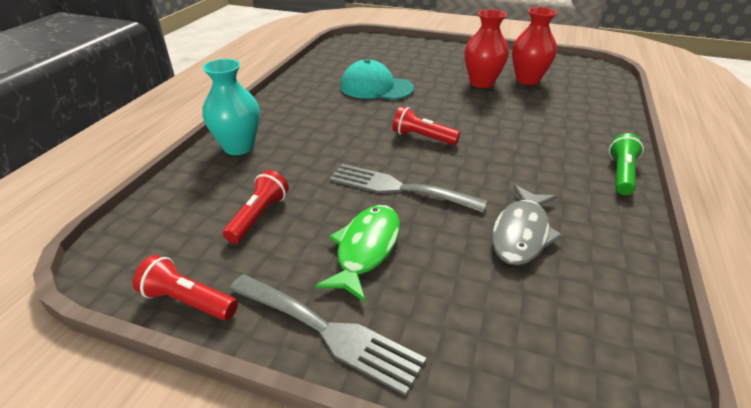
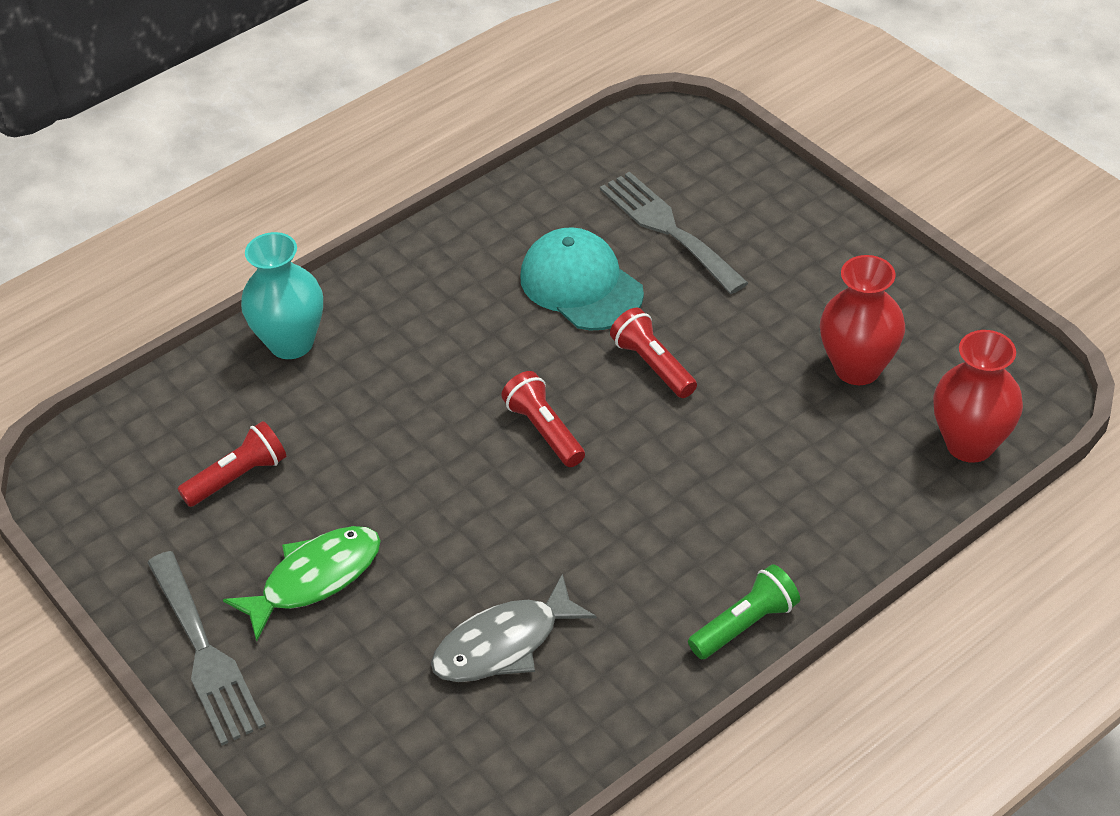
camera: 35 degrees right, 10 degrees up
red flashlight [133,255,238,321] -> red flashlight moved to [610,308,697,398]
grey fork [329,164,487,212] -> grey fork moved to [600,172,748,294]
red vase [464,9,509,88] -> red vase moved to [933,330,1023,463]

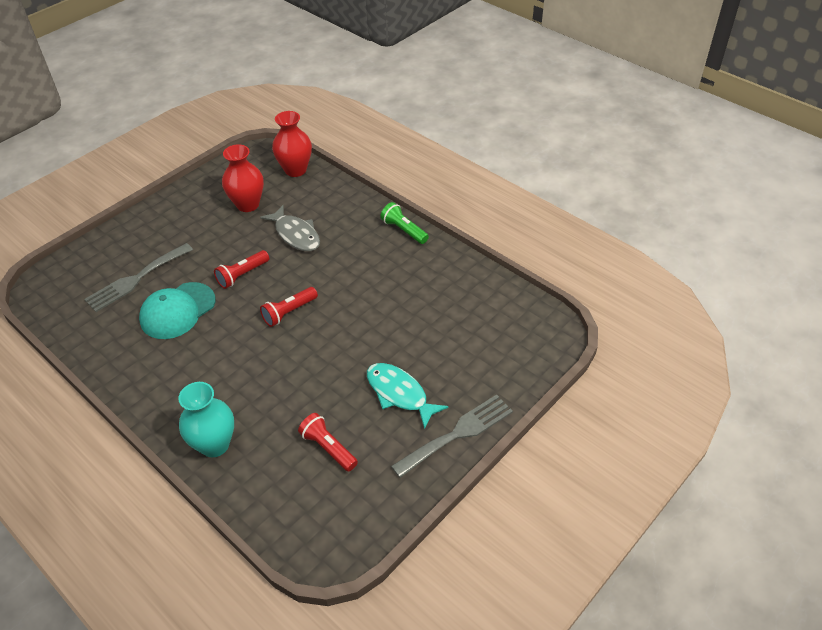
camera: 100 degrees left, 0 degrees up
green fish [223,526,381,642] -> turquoise fish [367,363,449,429]
grey fish [431,574,597,682] -> grey fish moved to [260,205,320,251]

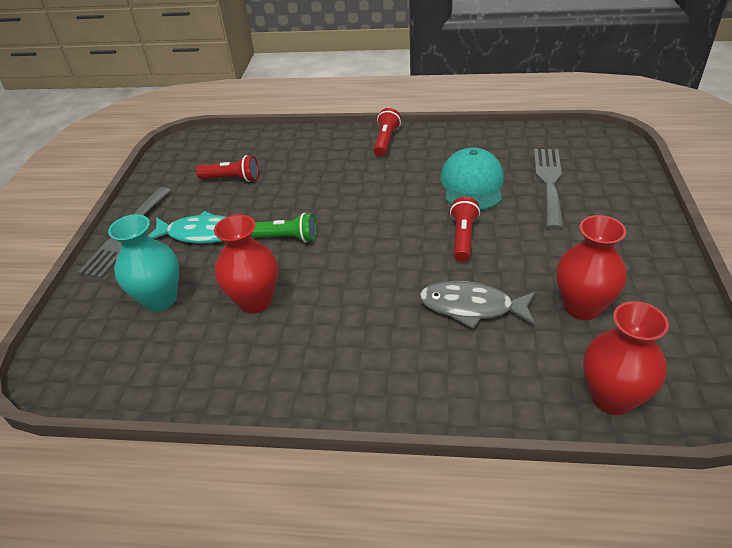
camera: 145 degrees right, 5 degrees down
turquoise vase [178,382,234,457] -> turquoise vase moved to [108,214,179,311]
red flashlight [260,287,318,327] -> red flashlight moved to [374,108,401,157]
green flashlight [380,202,429,244] -> green flashlight moved to [251,213,317,243]
none -> red vase [214,215,278,314]

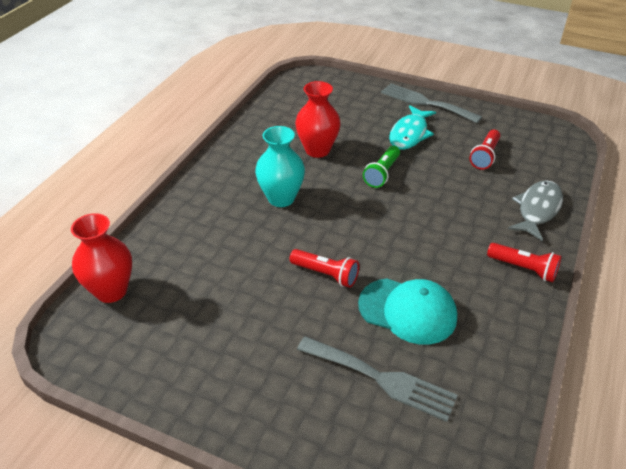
camera: 105 degrees right, 0 degrees up
turquoise vase [108,214,179,311] -> turquoise vase moved to [255,126,305,207]
grey fish [419,281,536,329] -> grey fish moved to [508,181,563,241]
red vase [556,215,627,320] -> none

